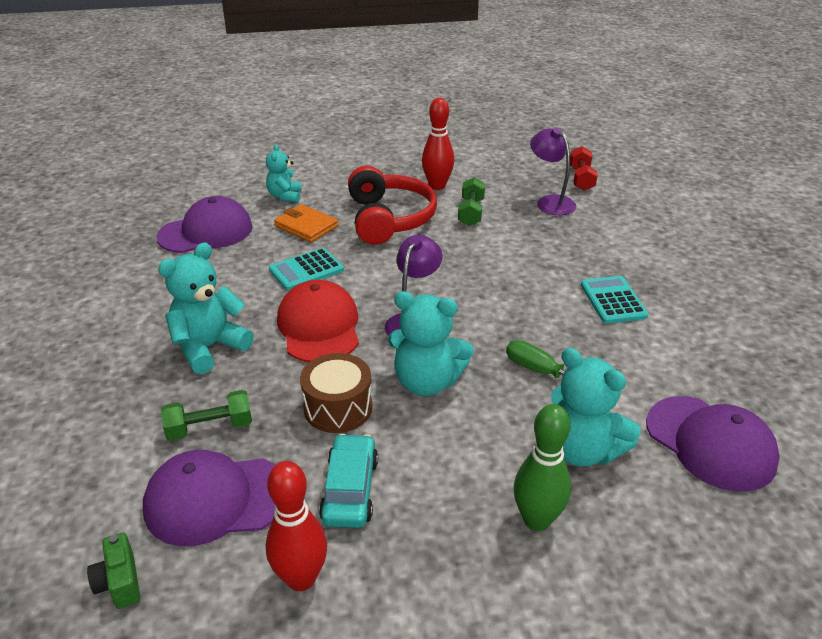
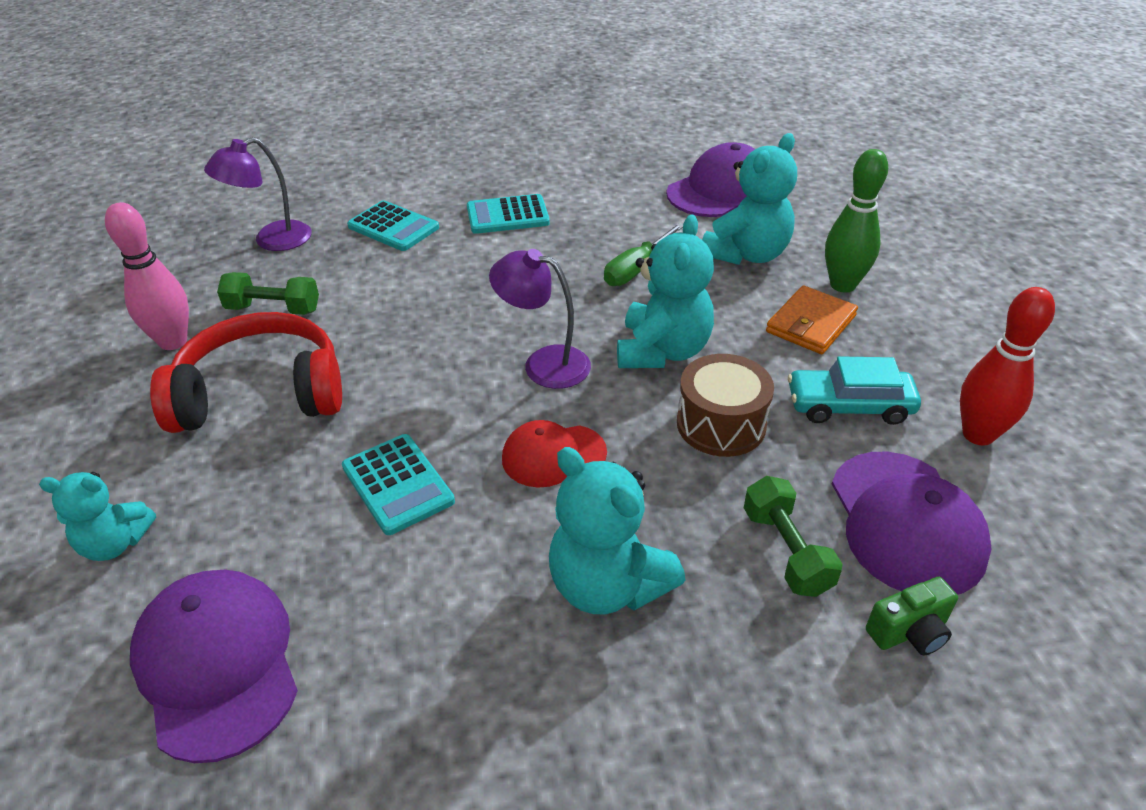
camera: 90 degrees left, 5 degrees up
green camera [87,532,140,609] -> green camera moved to [866,577,958,656]
orange wallet [274,204,338,242] -> orange wallet moved to [766,285,858,354]
red cap [277,280,359,362] -> red cap [502,420,607,488], size x0.63
red bowling pin [422,98,454,190] -> pink bowling pin [105,202,189,350]
red dumbbell [570,146,598,191] -> none
none -> turquoise calculator [347,200,439,251]

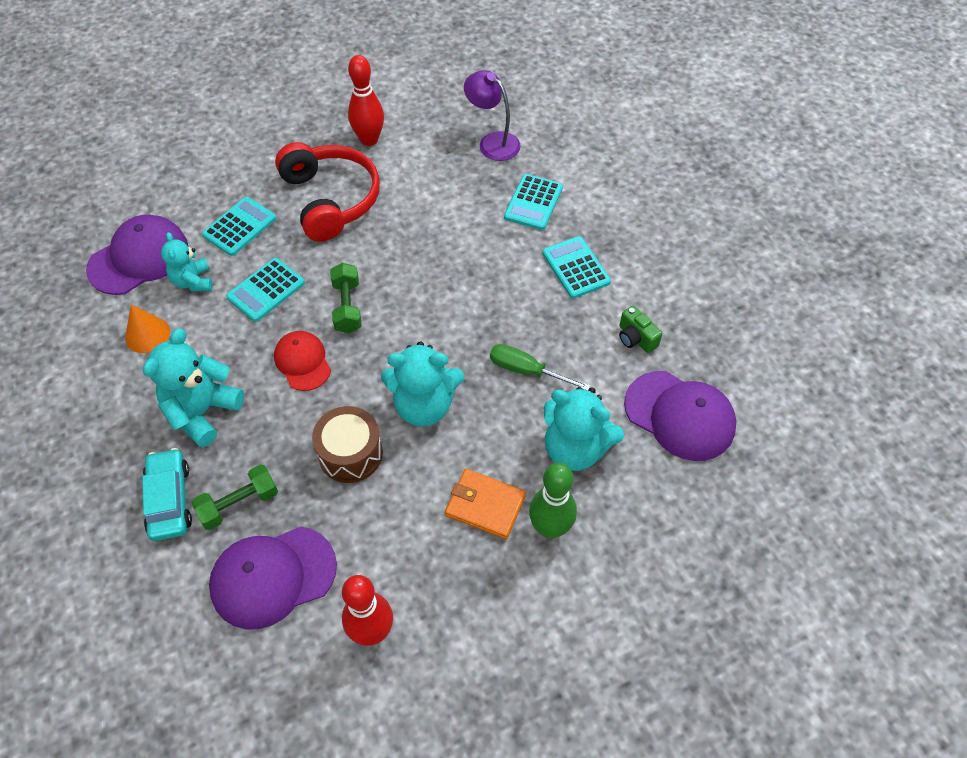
camera: 75 degrees right, 15 degrees up
turquoise teddy bear [39,472,156,561] -> turquoise teddy bear moved to [161,232,212,291]
pink bowling pin [105,202,189,350] -> red bowling pin [348,55,384,146]
green dumbbell [217,272,319,315] -> green dumbbell moved to [330,263,361,333]
purple lamp [489,249,591,389] -> none
turquoise car [788,356,921,425] -> turquoise car moved to [142,448,192,541]
green camera [866,577,958,656] -> green camera moved to [619,306,663,353]
none -> orange cone [125,305,170,353]
none -> turquoise calculator [202,197,276,256]

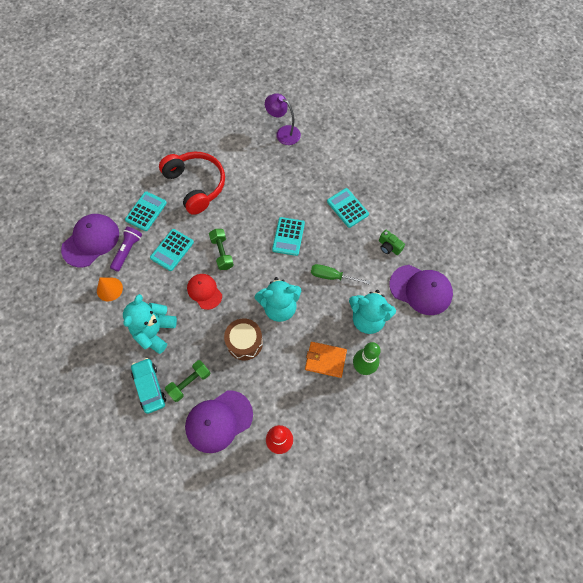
camera: 10 degrees left, 10 degrees up
turquoise teddy bear [161,232,212,291] -> purple flashlight [110,227,142,272]
red bowling pin [348,55,384,146] -> none
turquoise calculator [504,174,563,230] -> turquoise calculator moved to [272,217,305,256]

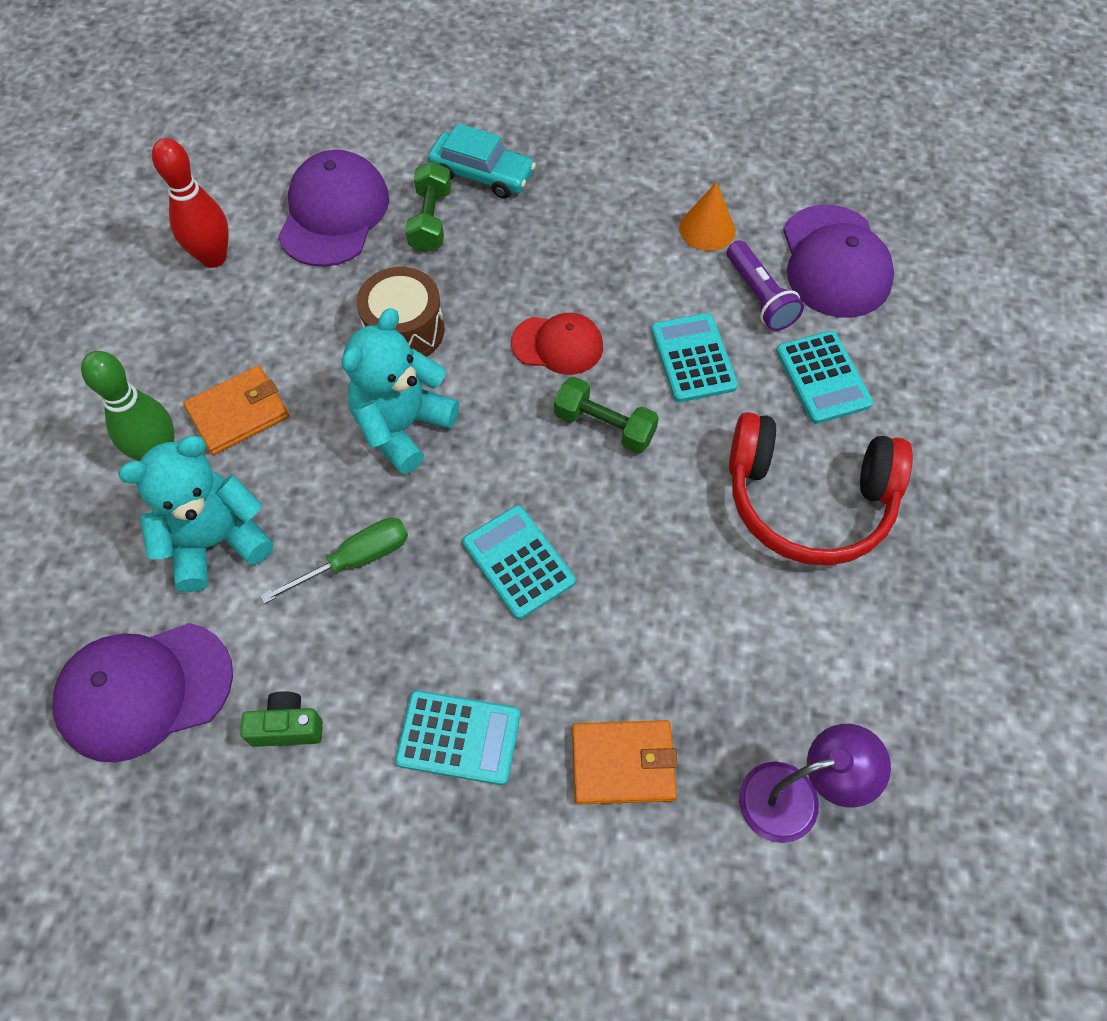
camera: 135 degrees right, 5 degrees down
turquoise teddy bear [123,294,177,354] -> none
none -> orange wallet [572,720,678,804]

